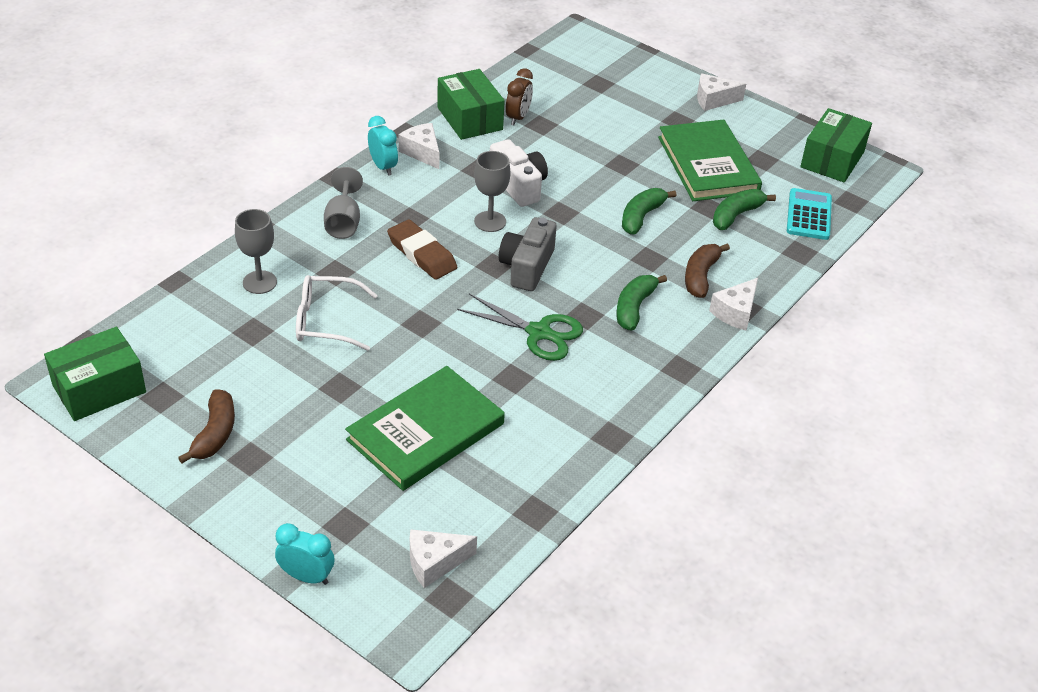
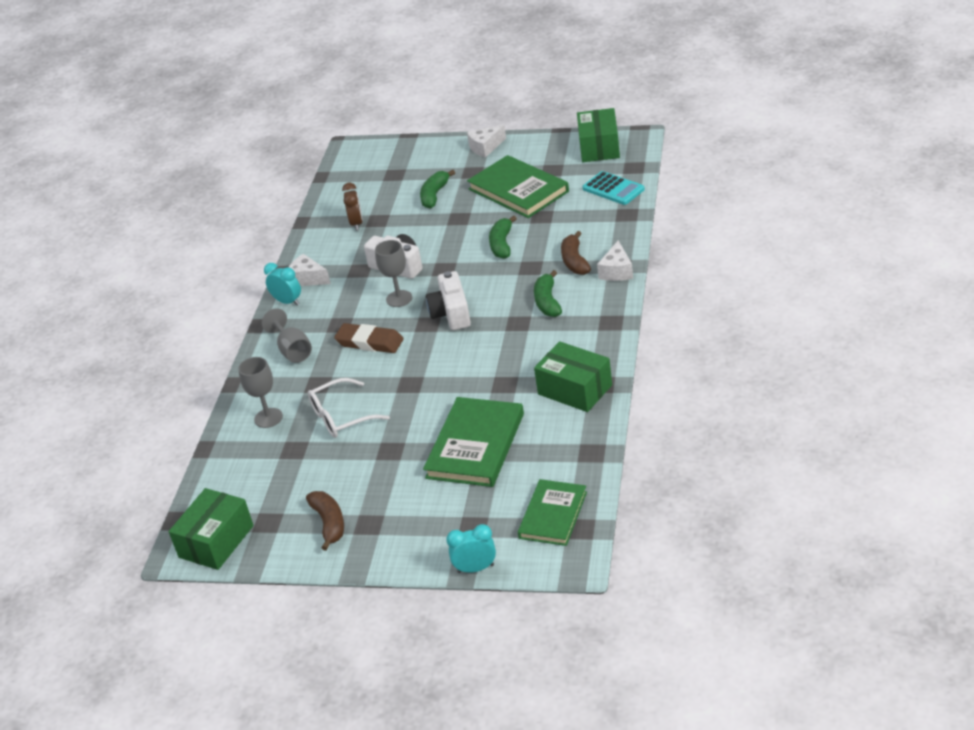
camera: 20 degrees left, 5 degrees down
white cheese [410,529,477,588] -> green book [518,479,587,546]
green box [437,69,505,140] -> green box moved to [534,341,612,412]
green scissors [457,293,583,361] -> none
grey camera [499,217,557,291] -> white camera [426,271,471,330]
green banana [713,189,776,230] -> green banana moved to [420,170,455,209]
turquoise calculator [787,188,832,240] -> turquoise calculator turned 150 degrees clockwise [582,171,645,205]

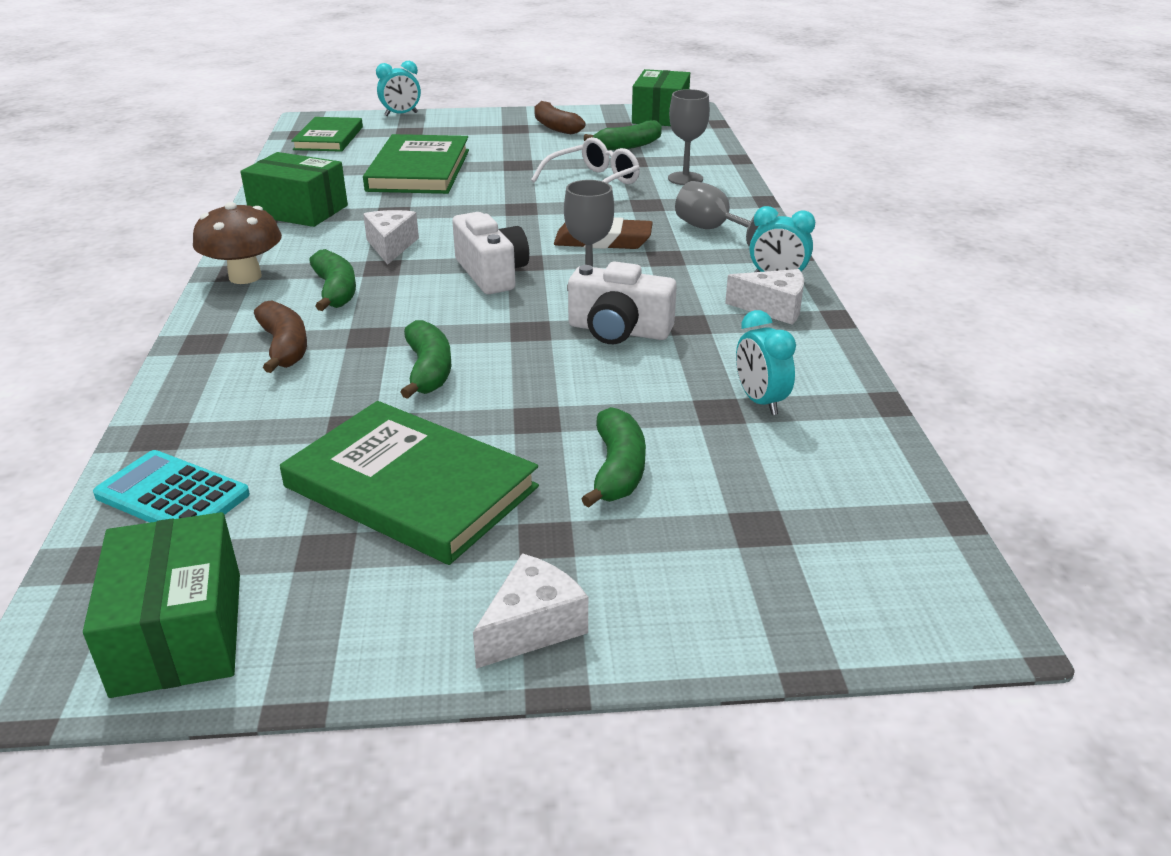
camera: 160 degrees right, 5 degrees down
brown clock [342,183,363,231] -> turquoise clock [736,310,796,415]
white cheese [597,240,633,281] -> white cheese moved to [363,210,419,265]
none -> brown mushroom [193,202,282,284]
none -> green banana [584,120,662,150]

